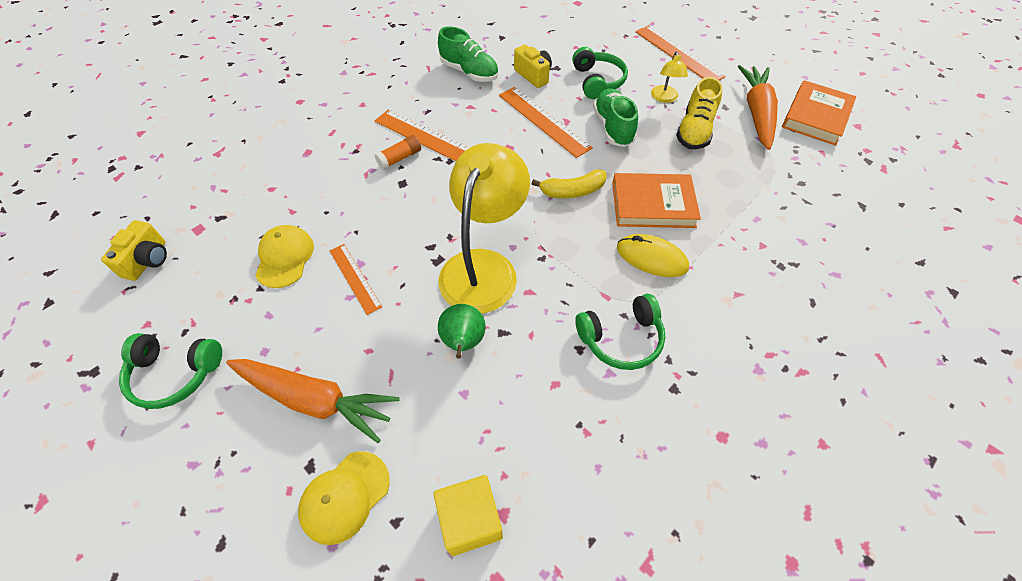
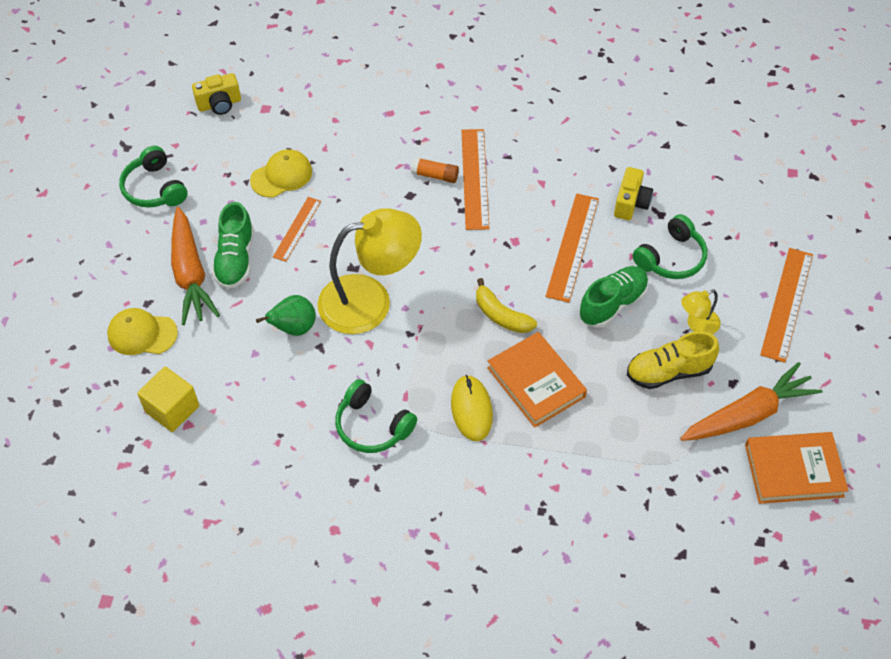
camera: 55 degrees right, 0 degrees up
green shoe [438,27,498,82] -> green shoe moved to [212,202,254,289]

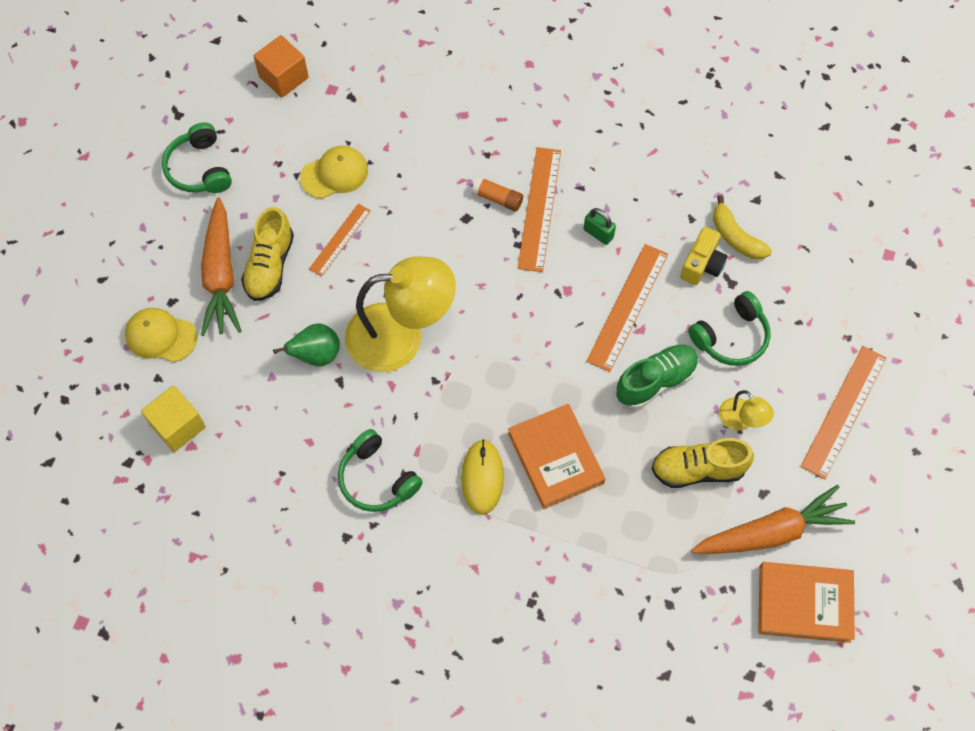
camera: 10 degrees right, 10 degrees up
yellow camera [192,73,241,115] -> orange cube [253,35,309,98]
green shoe [212,202,254,289] -> yellow shoe [241,207,294,301]
yellow banana [476,278,537,333] -> yellow banana moved to [713,195,772,260]
yellow lamp [681,289,720,334] -> yellow lamp turned 105 degrees counterclockwise [719,390,774,431]
none -> green padlock [584,208,616,245]

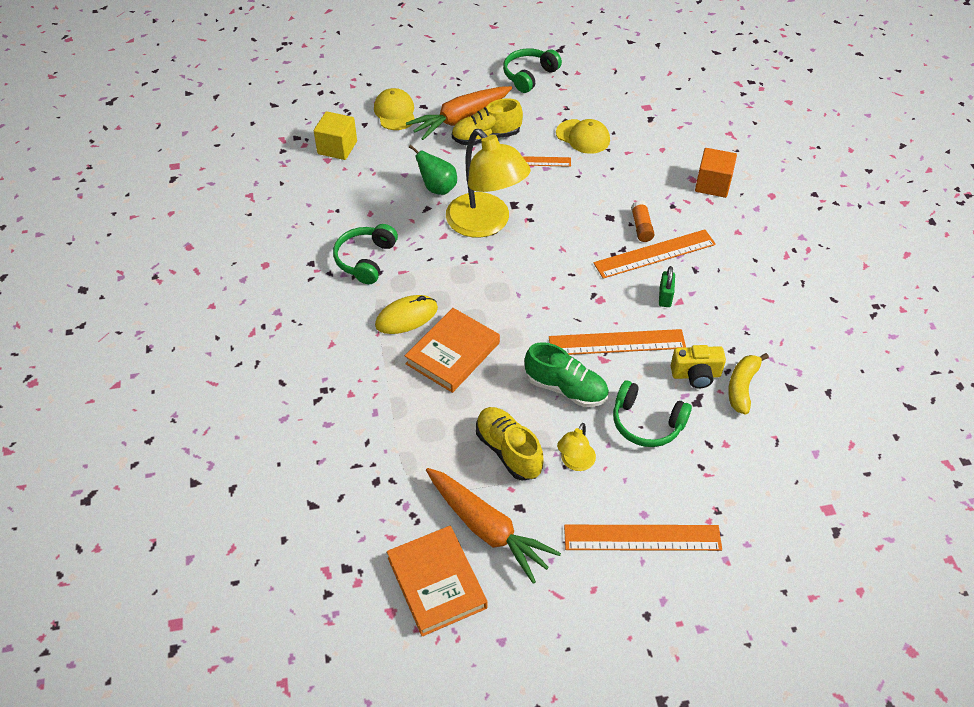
camera: 60 degrees right, 15 degrees down
orange cube [253,35,309,98] -> orange cube moved to [695,148,737,198]

